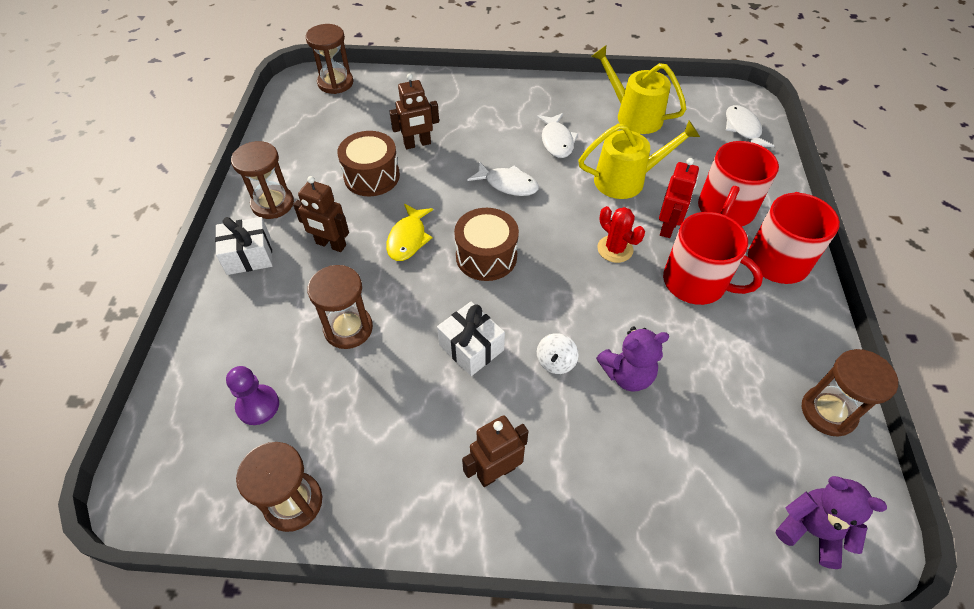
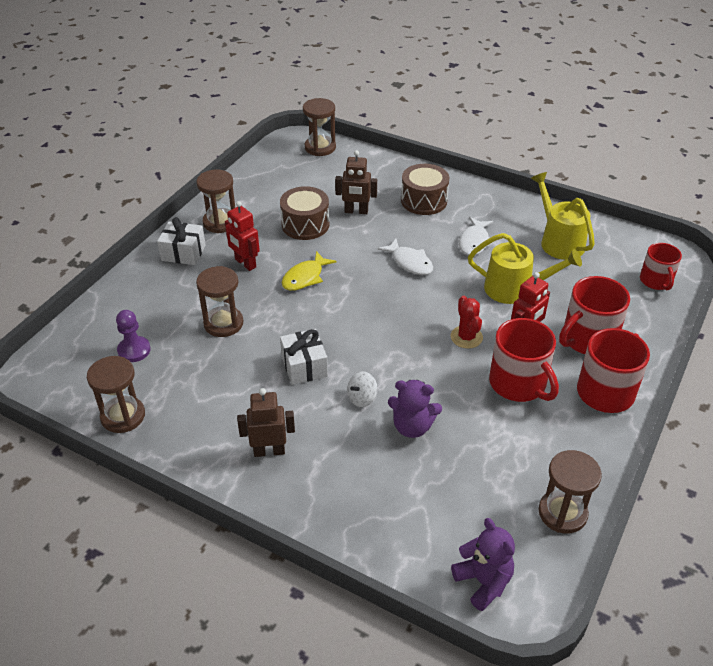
camera: 25 degrees right, 10 degrees down
brown robot [293,176,349,252] -> red robot [225,201,260,271]
brown drum [454,208,519,281] -> brown drum moved to [401,164,449,215]
white fish [726,105,774,147] -> red mug [640,243,682,290]

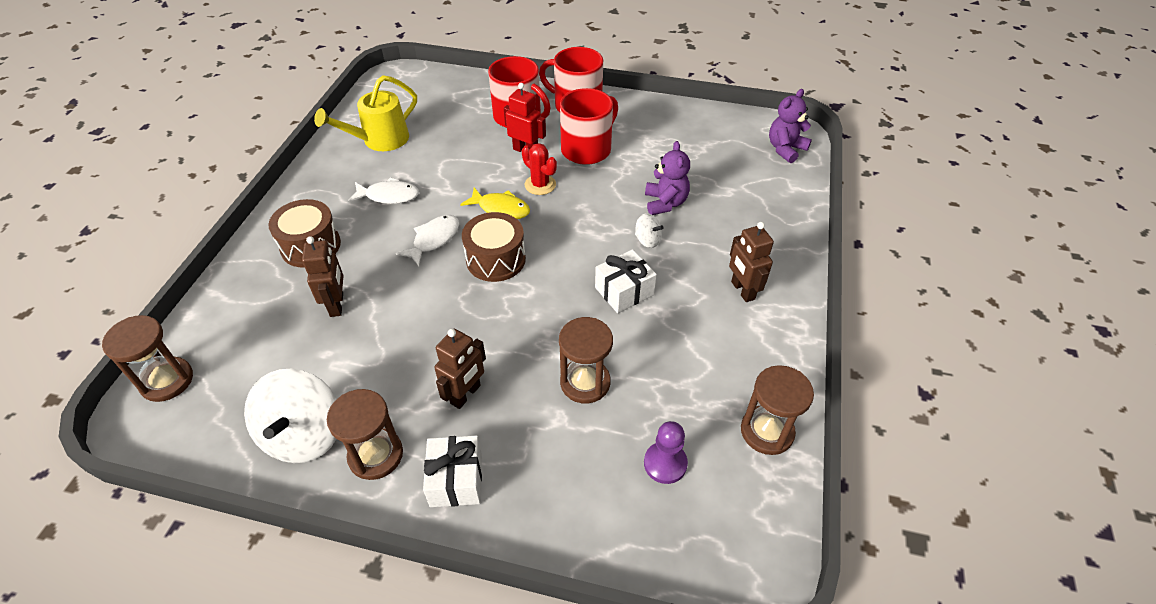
camera: 105 degrees left, 5 degrees up
red robot [225,201,260,271] -> brown robot [434,329,486,409]
brown drum [280,186,329,240] -> brown drum moved to [462,212,526,282]
yellow fish [282,251,337,291] -> yellow fish moved to [460,188,530,219]
red cactus [451,296,483,349] -> red cactus turned 75 degrees clockwise [522,143,557,195]
yellow watering can [468,233,582,304] -> none
brown hourglass [539,450,602,533] -> none
red mug [640,243,682,290] -> none
none -> white spinning top [244,369,337,463]

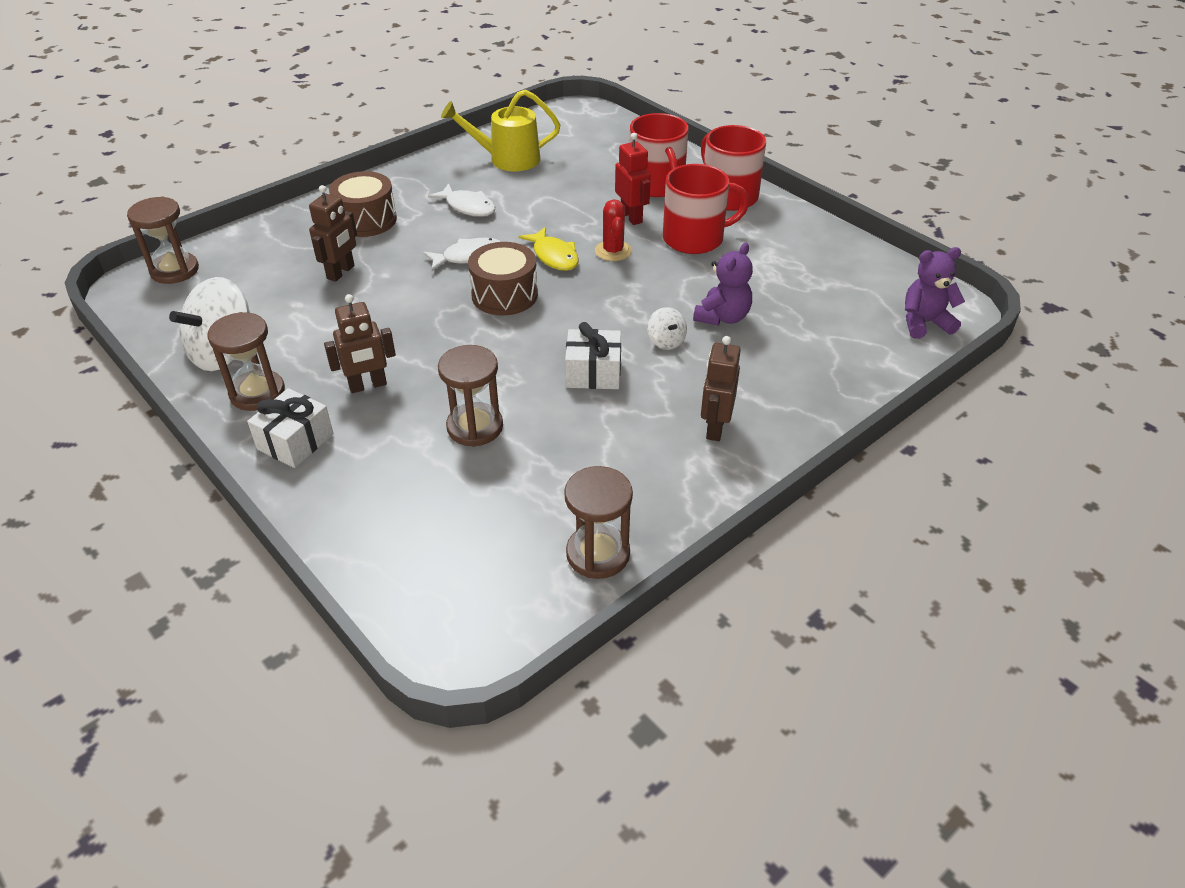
camera: 35 degrees right, 5 degrees down
purple pawn [644,421,688,484] -> none

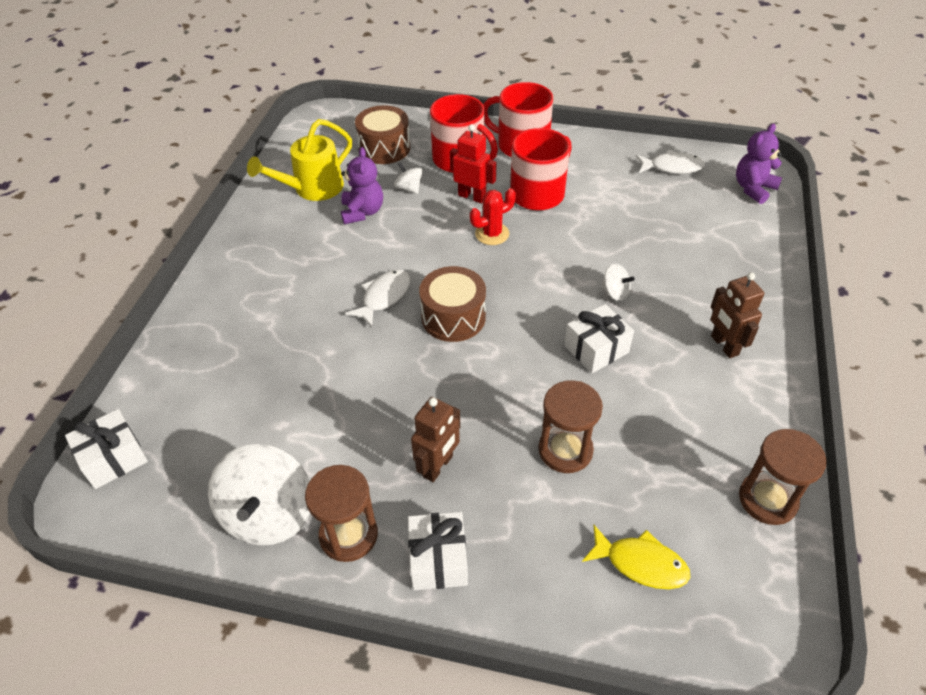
camera: 35 degrees left, 5 degrees up
brown hourglass [127,197,199,284] -> white gift [65,409,148,489]
brown robot [309,185,357,282] -> none
brown drum [329,171,397,237] -> brown drum moved to [355,105,411,164]
white fish [428,183,495,217] -> white fish moved to [636,150,705,174]
yellow fish [518,227,579,271] -> yellow fish moved to [582,525,690,589]
red cactus [595,199,632,261] -> red cactus turned 75 degrees counterclockwise [470,188,516,245]
purple teddy bear [693,243,753,326] -> purple teddy bear moved to [341,147,383,224]
none -> white spinning top [394,162,423,194]

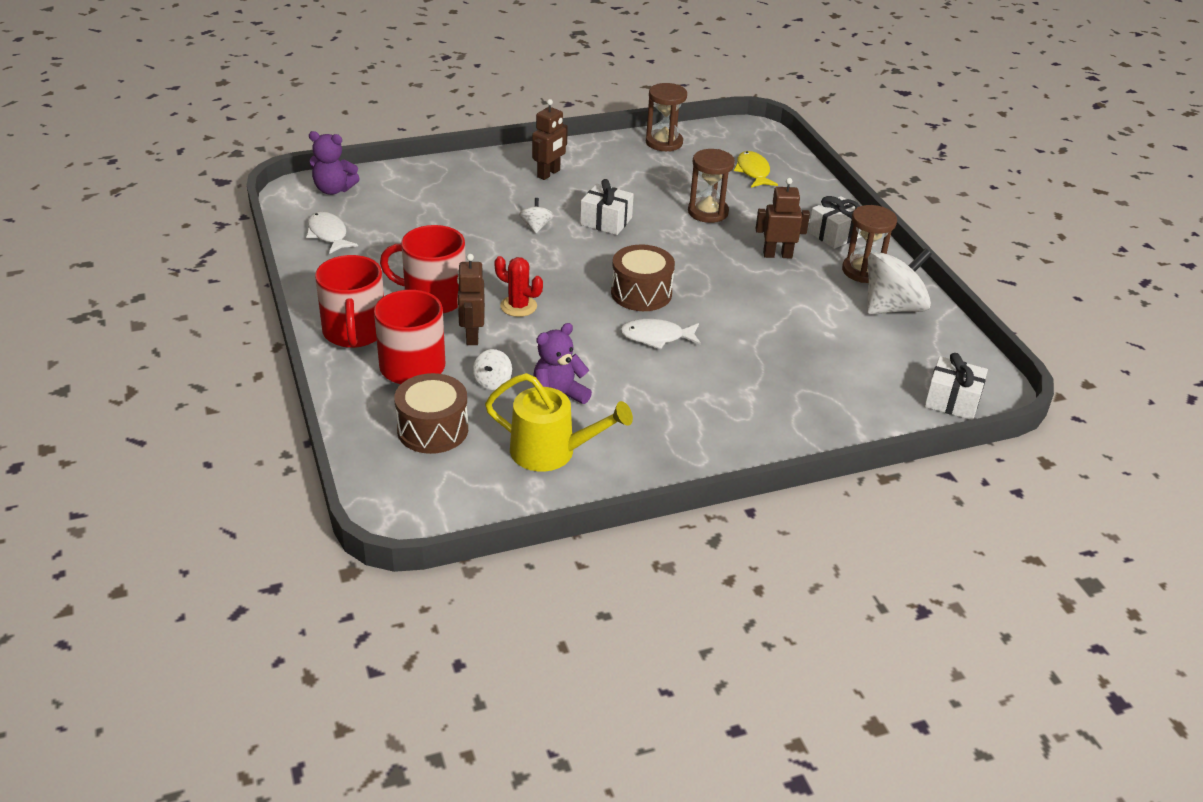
camera: 125 degrees left, 10 degrees down
red robot [450,124,496,203] -> brown robot [457,254,485,345]

